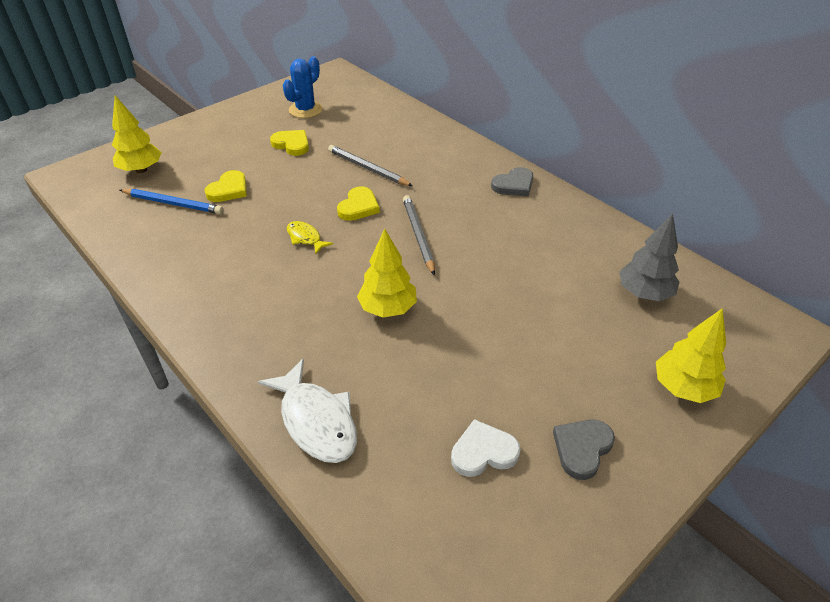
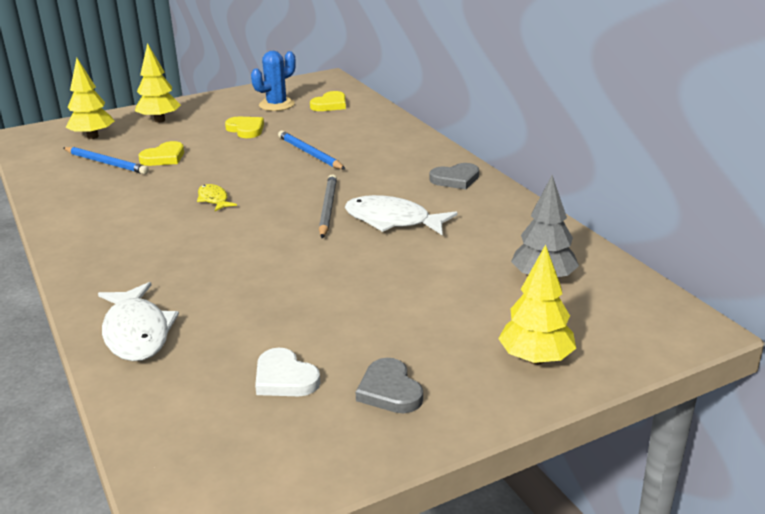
camera: 15 degrees right, 15 degrees down
grey pencil [328,145,413,186] -> blue pencil [278,131,345,169]
yellow heart [337,186,380,221] -> yellow heart moved to [310,91,346,111]
yellow tree [357,228,417,318] -> yellow tree moved to [135,43,181,122]
white heart [451,419,521,477] -> white heart turned 135 degrees counterclockwise [255,348,321,396]
grey heart [553,419,615,480] -> grey heart turned 75 degrees counterclockwise [356,358,423,413]
none -> white fish [345,195,458,235]

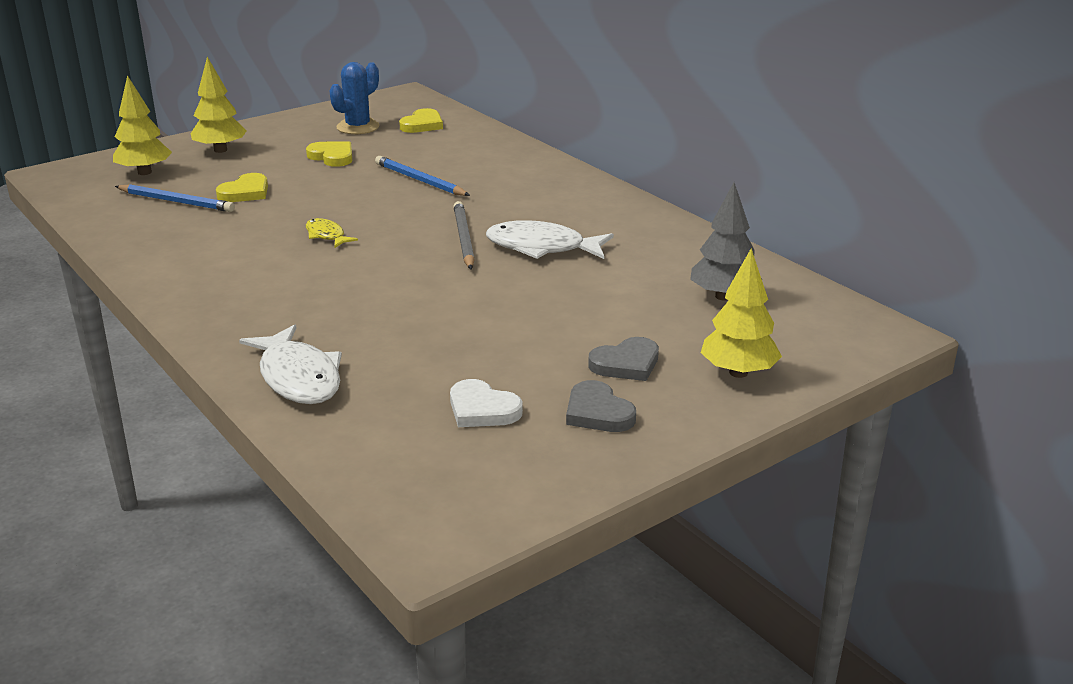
camera: 10 degrees left, 0 degrees up
grey heart [429,163,479,190] -> grey heart moved to [588,337,659,381]

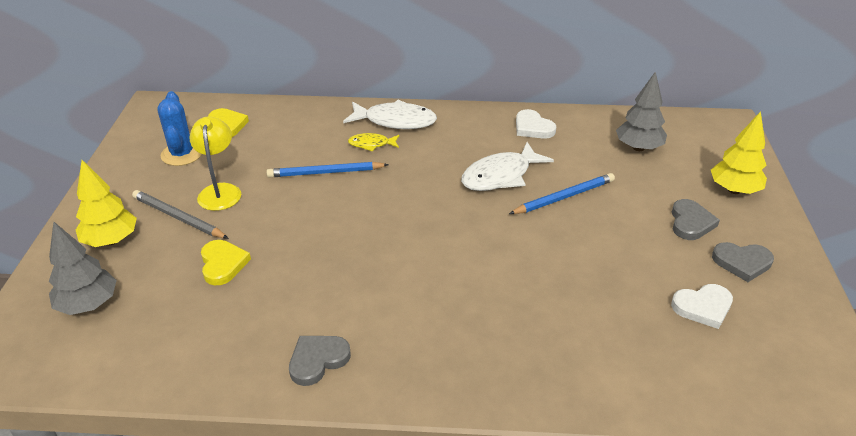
camera: 50 degrees left, 10 degrees up
yellow tree [113,75,172,175] -> grey tree [49,222,117,315]
blue pencil [115,184,235,212] -> blue pencil moved to [509,173,615,214]
white fish [239,324,342,404] -> white fish moved to [343,100,437,129]
yellow heart [306,141,352,167] -> yellow lamp [189,116,241,211]
yellow fish [306,218,358,248] -> yellow fish moved to [348,133,399,152]
grey pencil [454,201,475,269] -> grey pencil moved to [132,190,229,239]
none -> grey heart [289,336,351,386]
none -> white heart [516,109,556,139]

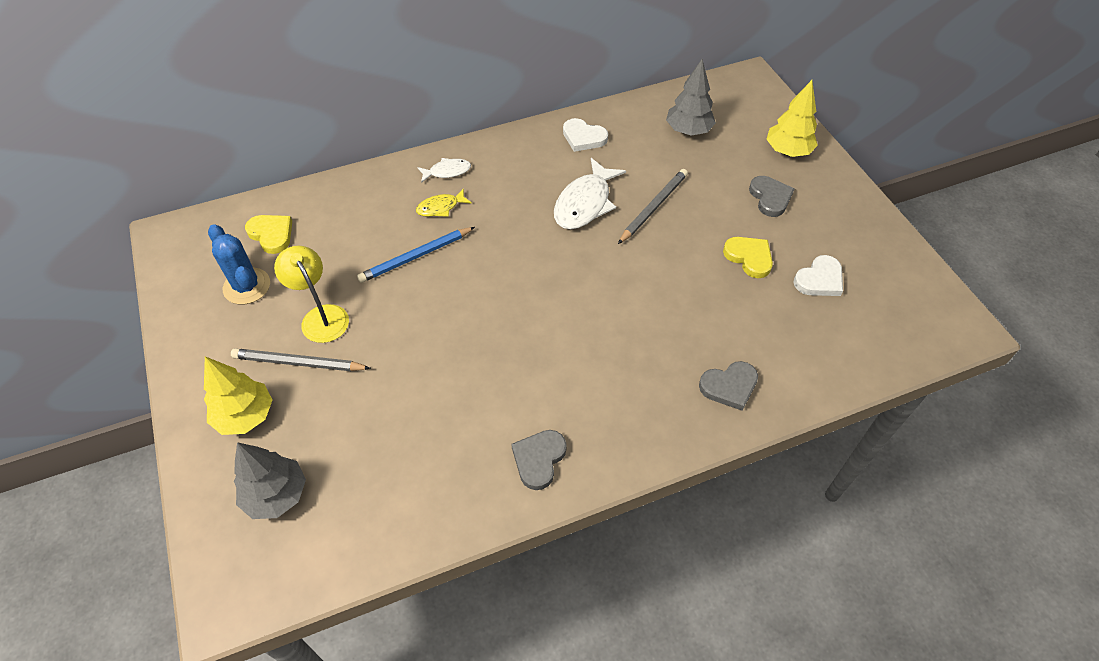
camera: 25 degrees left, 15 degrees up
yellow heart [201,240,251,285] -> yellow heart moved to [723,237,773,278]
white fish [343,100,437,129] -> white fish [417,158,471,183], size x0.54
blue pencil [509,173,615,214] -> grey pencil [618,169,688,244]
grey heart [712,242,774,282] -> grey heart moved to [699,361,758,411]

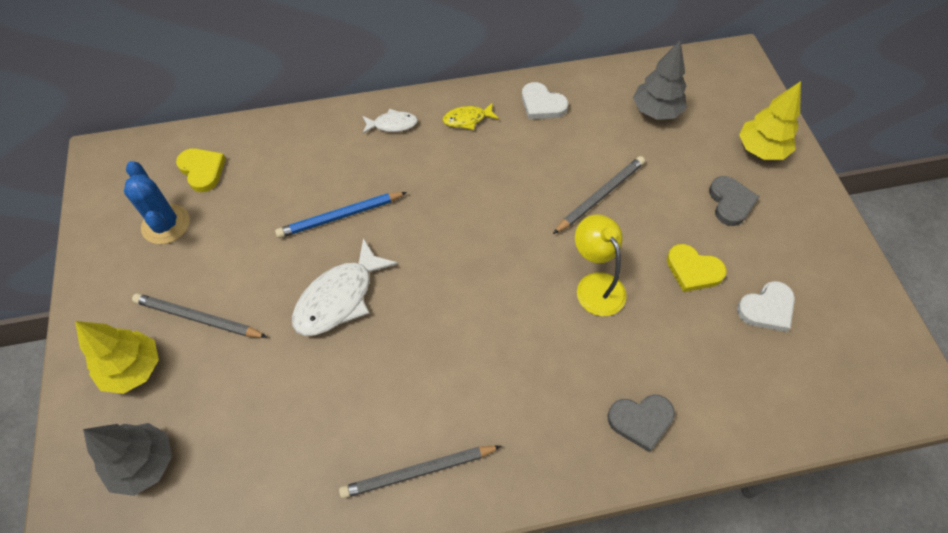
camera: 10 degrees right, 5 degrees up
yellow lamp [274,246,349,343] -> yellow lamp moved to [575,214,627,316]
yellow fish [416,188,472,217] -> yellow fish moved to [443,102,499,130]
grey heart [511,430,567,490] -> grey pencil [339,446,501,499]
white fish [554,158,626,230] -> white fish moved to [292,238,398,336]
yellow heart [723,237,773,278] -> yellow heart turned 150 degrees clockwise [667,244,727,292]

